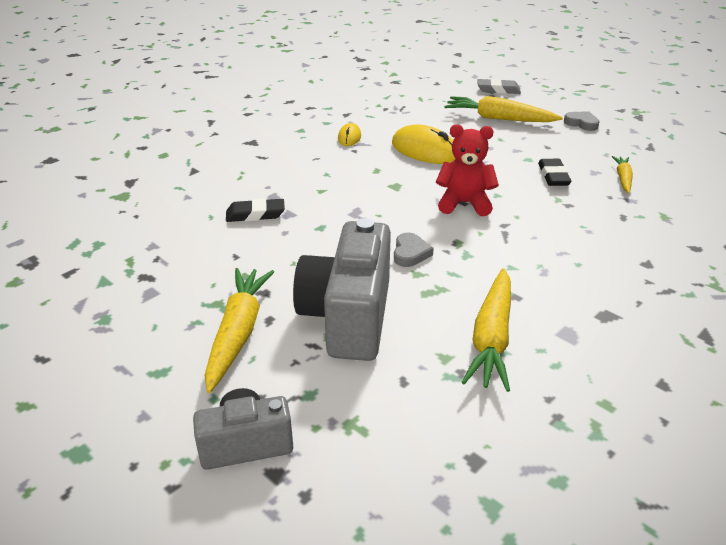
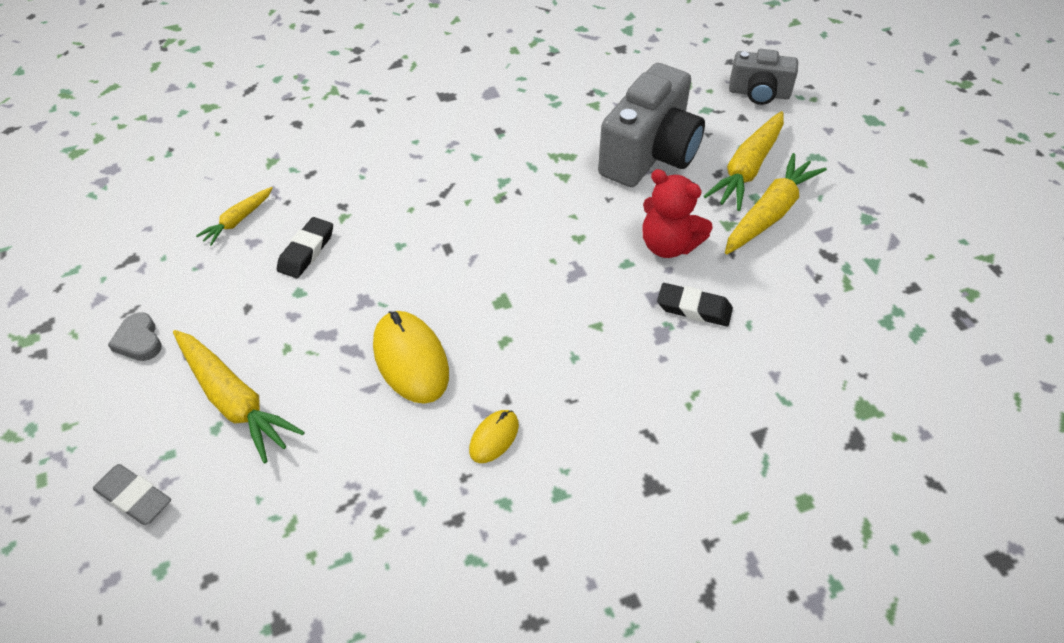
camera: 155 degrees left, 15 degrees up
grey heart [394,233,434,267] -> none
red teddy bear [436,124,499,216] -> red teddy bear moved to [642,169,713,258]
yellow carrot [462,268,511,392] -> yellow carrot moved to [725,153,827,254]

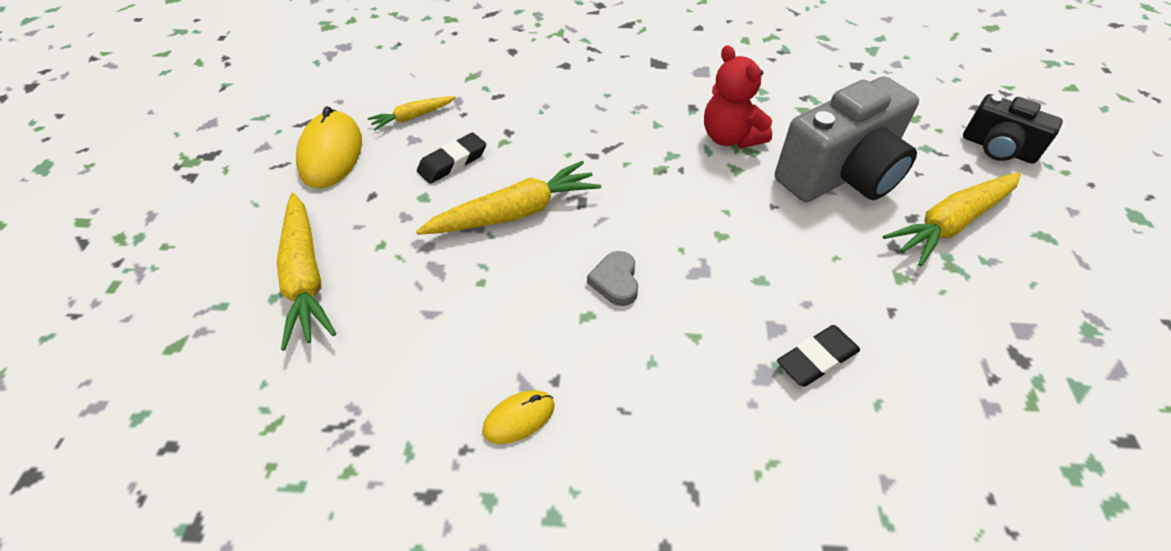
camera: 25 degrees right, 0 degrees up
grey eraser [93,464,171,525] -> none
grey heart [108,312,161,361] -> grey heart moved to [587,251,638,306]
yellow mouse [373,311,449,404] -> yellow mouse moved to [296,106,362,188]
red teddy bear [642,169,713,258] -> red teddy bear moved to [704,45,772,148]
black eraser [657,283,733,326] -> black eraser turned 75 degrees counterclockwise [777,325,860,387]
yellow carrot [725,153,827,254] -> yellow carrot moved to [416,161,601,235]
grey camera [729,49,798,105] -> black camera [963,94,1063,164]

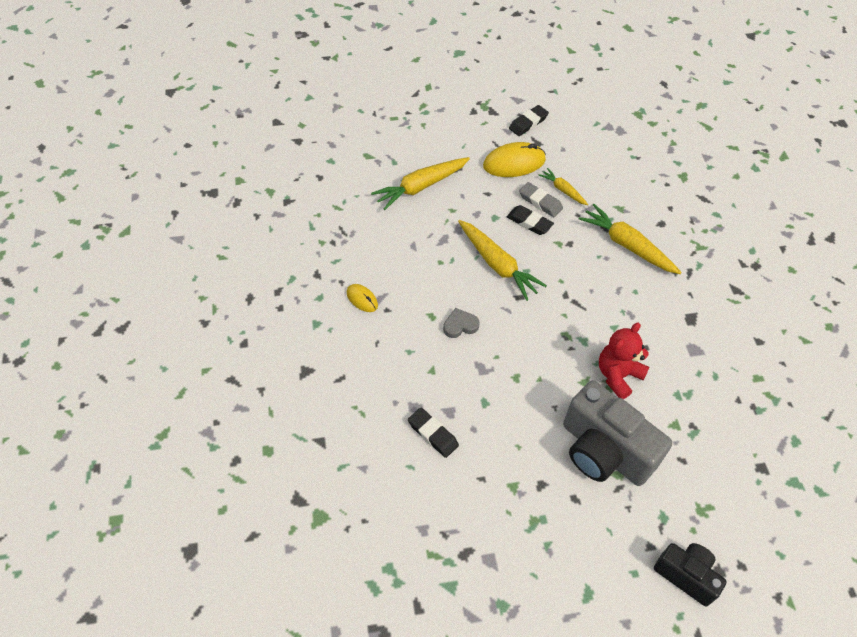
camera: 75 degrees right, 5 degrees up
yellow carrot [883,173,1021,266] -> yellow carrot moved to [579,204,682,274]
black camera [963,94,1063,164] -> black camera turned 105 degrees clockwise [654,543,727,606]
none -> black eraser [509,105,549,136]
none -> grey eraser [519,182,563,217]

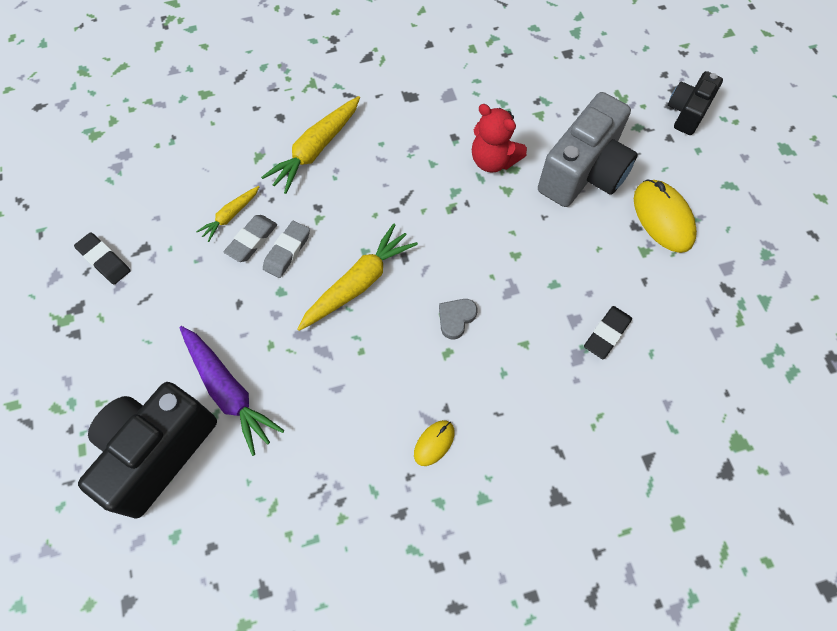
camera: 95 degrees left, 10 degrees up
yellow carrot [371,157,470,210] -> purple carrot [179,326,285,456]
grey heart [443,308,480,338] -> grey heart turned 60 degrees clockwise [439,299,477,340]
yellow mouse [483,142,546,177] -> yellow mouse moved to [634,179,697,253]
black eraser [507,205,554,235] -> grey eraser [263,221,310,278]
none -> black camera [78,382,217,519]

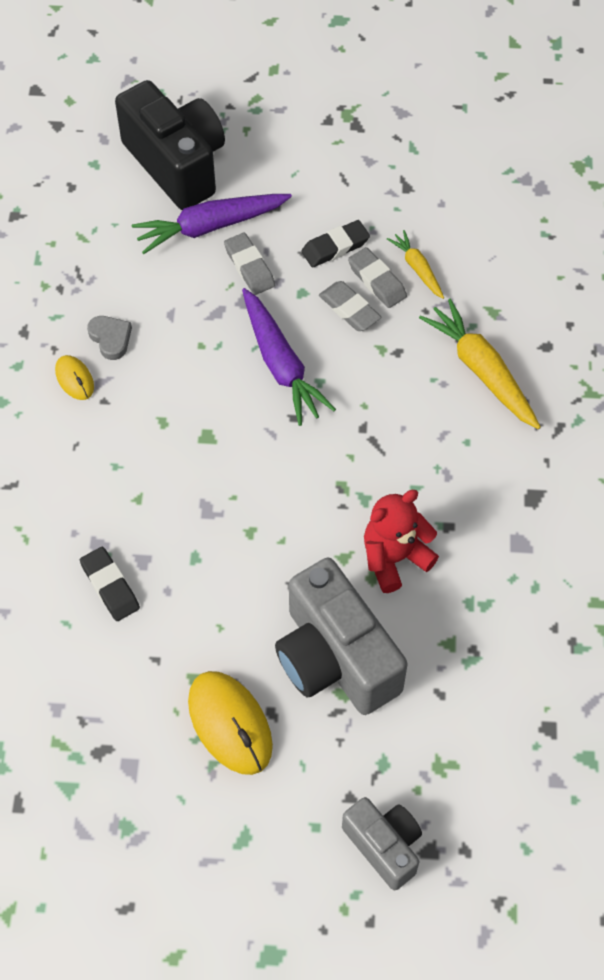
camera: 110 degrees right, 5 degrees down
black eraser [74,232,130,284] -> black eraser moved to [301,220,370,267]
yellow carrot [297,223,418,331] -> purple carrot [242,288,336,426]
grey heart [439,299,477,340] -> grey heart moved to [87,316,132,360]
yellow mouse [634,179,697,253] -> yellow mouse turned 60 degrees clockwise [188,671,273,775]
black camera [668,71,723,135] -> grey camera [342,797,422,890]
none -> grey eraser [224,233,275,295]

